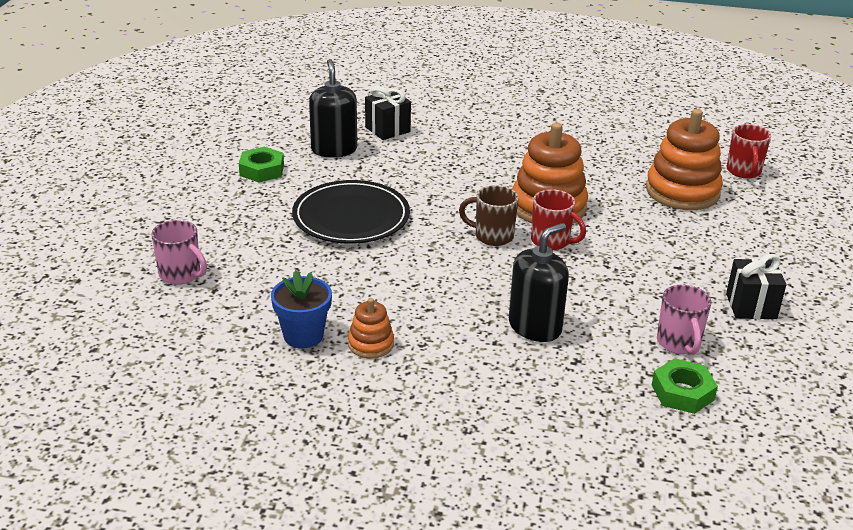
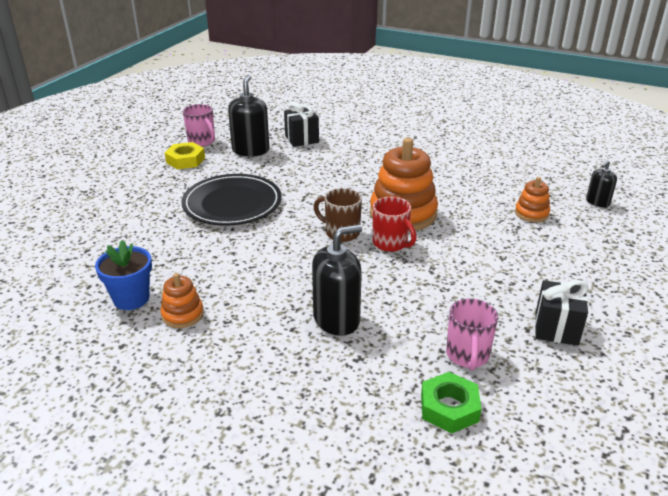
camera: 15 degrees right, 0 degrees up
pink mug [152,220,207,285] -> pink mug moved to [183,104,215,147]
green nut [239,147,284,182] -> yellow nut [165,142,205,169]
orange stacking toy [646,109,723,210] -> orange stacking toy [515,177,550,222], size x0.50
red mug [727,124,771,178] -> black soap dispenser [586,160,617,207]

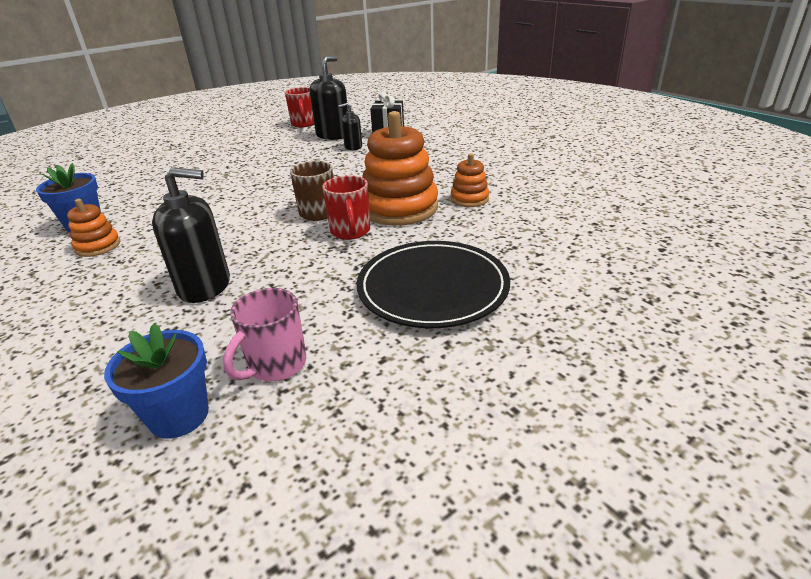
camera: 30 degrees right, 0 degrees up
yellow nut [165,142,205,169] -> none
black plate [181,174,282,226] -> black plate moved to [357,241,510,328]
pink mug [183,104,215,147] -> red mug [285,87,314,128]
green nut [421,372,481,433] -> blue flower pot [104,323,209,439]
orange stacking toy [515,177,550,222] -> orange stacking toy moved to [451,153,489,207]
black gift [535,280,588,346] -> none
black soap dispenser [586,160,617,207] -> black soap dispenser moved to [338,103,362,150]

